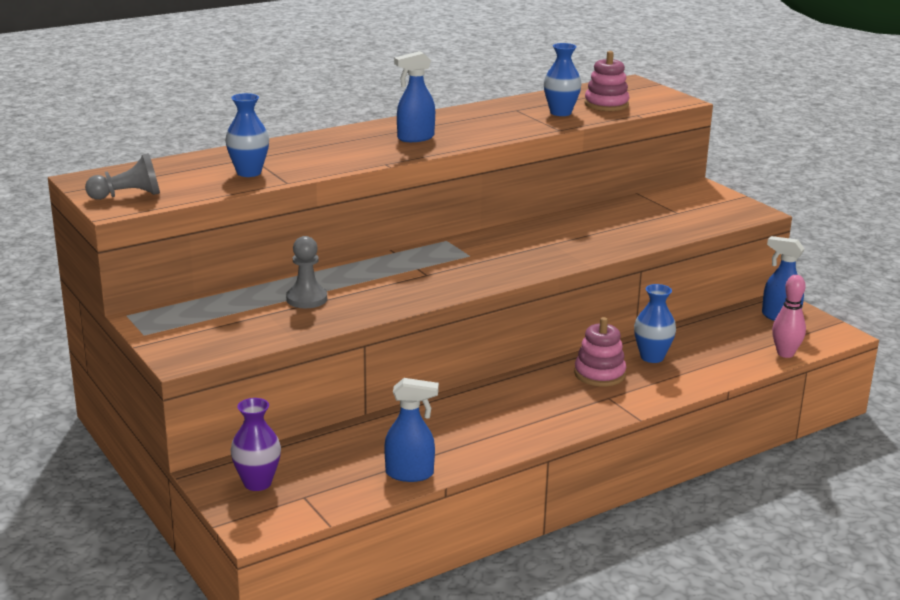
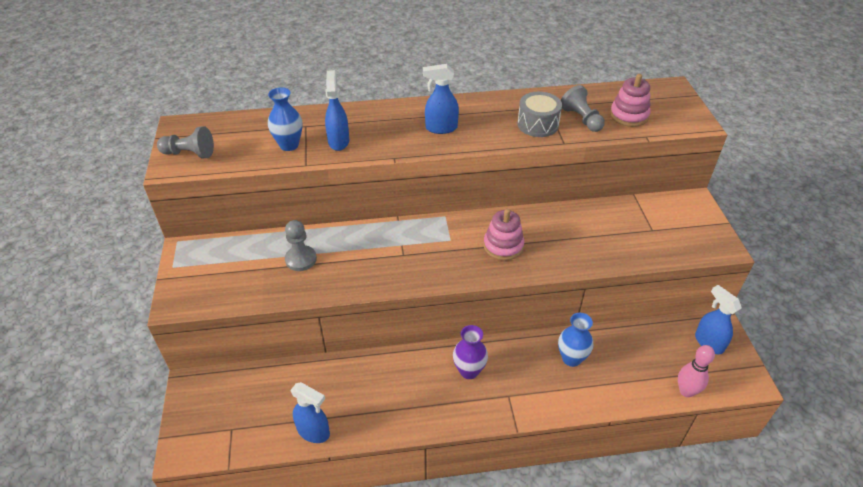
camera: 25 degrees right, 20 degrees up
purple vase [230,398,281,491] -> purple vase moved to [453,325,488,379]
blue vase [544,43,581,116] -> grey pawn [561,85,605,132]
pink stacking toy [574,317,626,386] -> pink stacking toy moved to [483,209,524,261]
none -> blue spray bottle [325,70,349,151]
none -> grey drum [517,92,562,137]

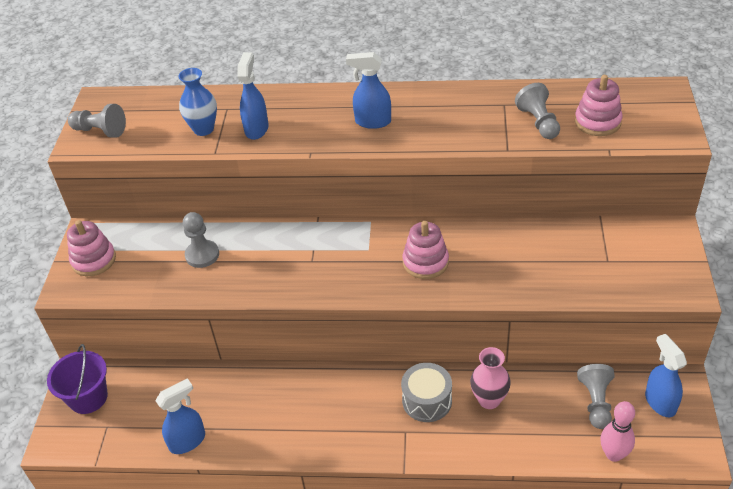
camera: 15 degrees right, 0 degrees up
blue spray bottle [291,382,330,443] -> blue spray bottle turned 75 degrees counterclockwise [155,378,205,454]
purple vase [453,325,488,379] -> none
grey drum [517,92,562,137] -> grey drum moved to [401,363,452,422]
blue vase [558,313,594,367] -> pink vase [470,347,511,409]
none -> purple bucket [47,344,108,414]
none -> pink stacking toy [67,220,116,276]
none -> grey pawn [577,364,615,429]

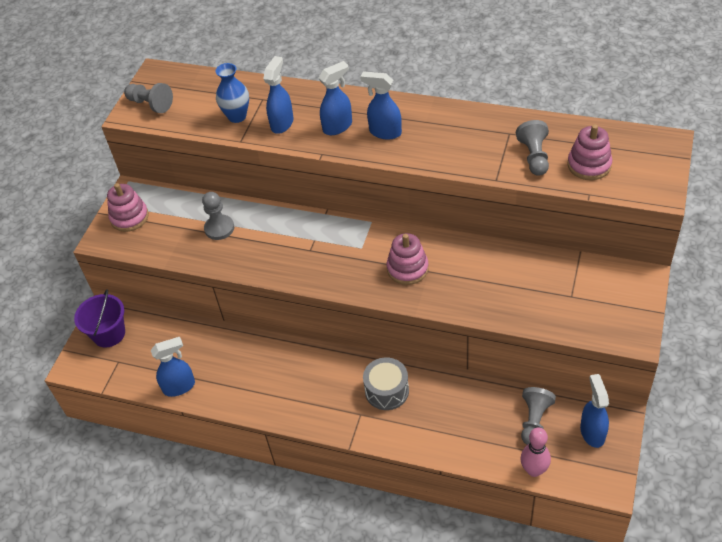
camera: 15 degrees right, 5 degrees up
pink vase [470,347,511,409] -> none
none -> blue spray bottle [319,61,352,135]

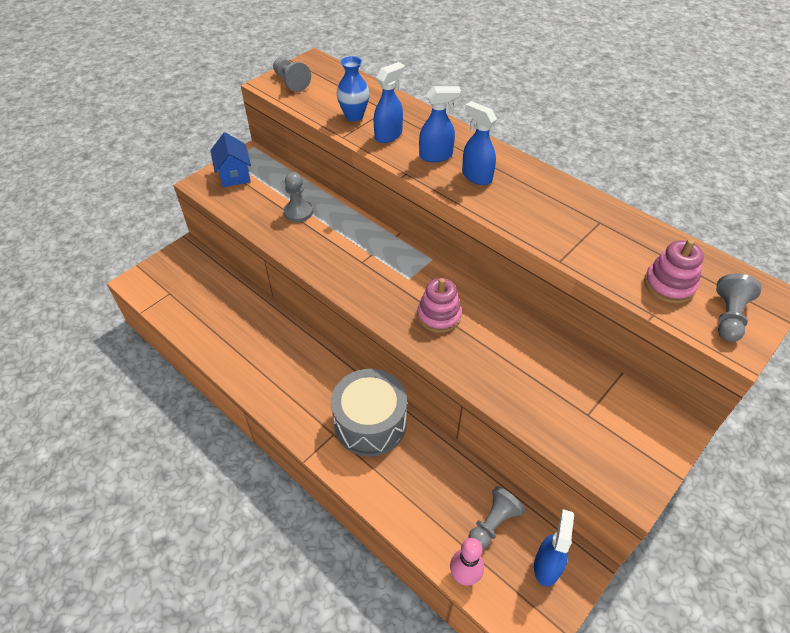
camera: 20 degrees right, 0 degrees up
purple bucket [74,289,125,348] -> none
pink stacking toy [107,183,149,232] -> blue house [210,132,251,187]
blue spray bottle [151,337,195,397] -> none
grey drum [363,358,409,410] -> grey drum [331,369,407,457], size x1.58
grey pawn [516,120,549,176] -> grey pawn moved to [716,274,761,342]

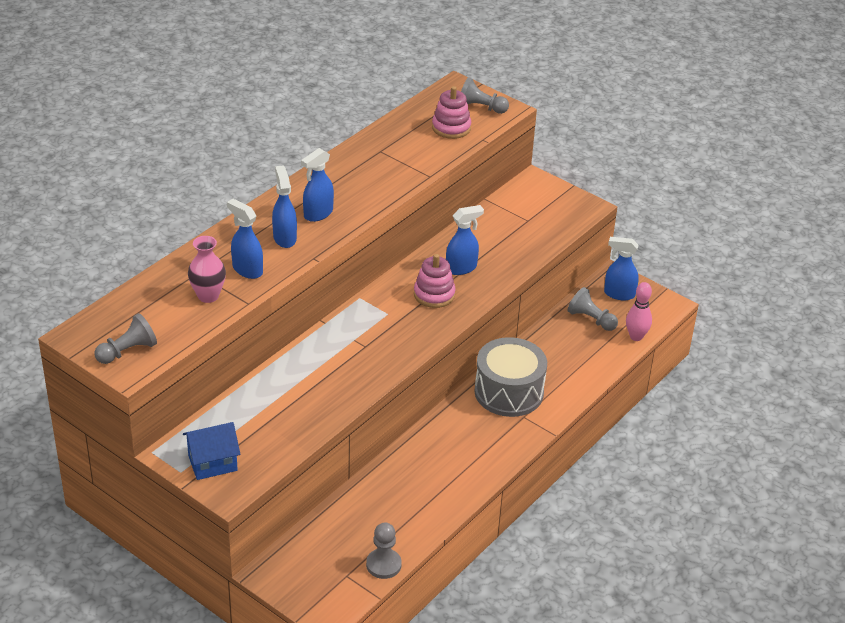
camera: 95 degrees left, 10 degrees down
grey pawn [284,172,313,222] -> grey pawn moved to [366,522,402,579]
blue vase [337,56,370,122] -> pink vase [188,236,226,303]
none -> blue spray bottle [446,205,484,275]

